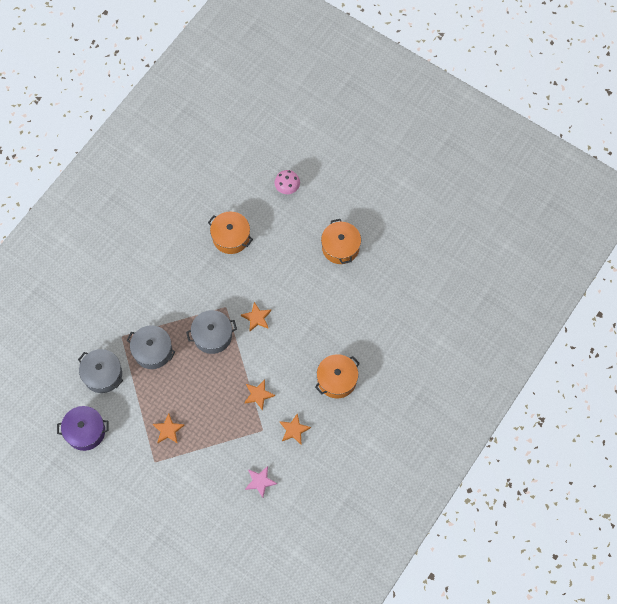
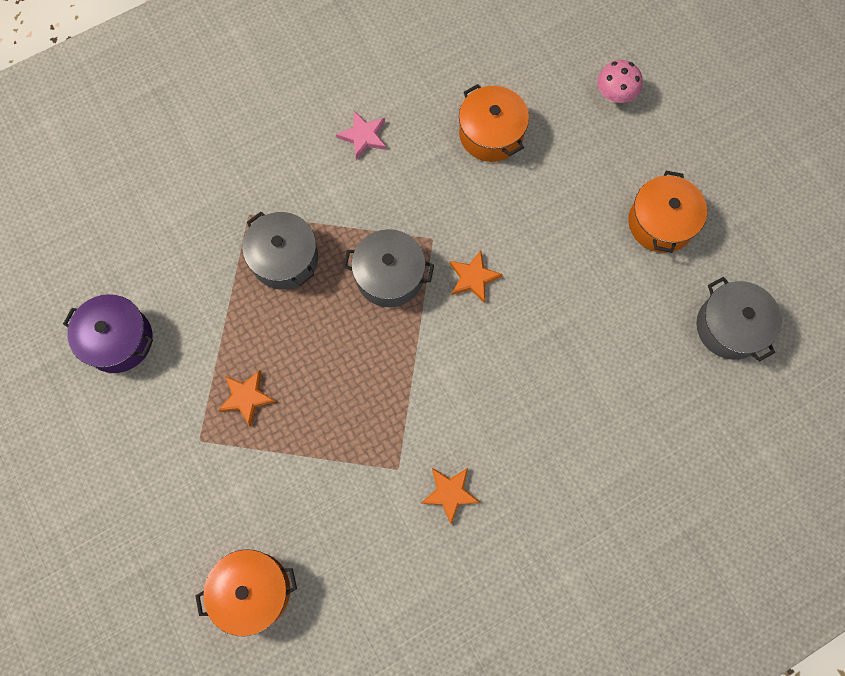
camera: 25 degrees right, 5 degrees up
grey pot [78,349,123,393] -> grey pot moved to [696,277,782,362]
orange star [244,380,275,411] -> none
pink star [245,466,277,498] -> pink star moved to [336,111,386,160]
orange pot [315,354,360,398] -> orange pot moved to [195,549,297,636]

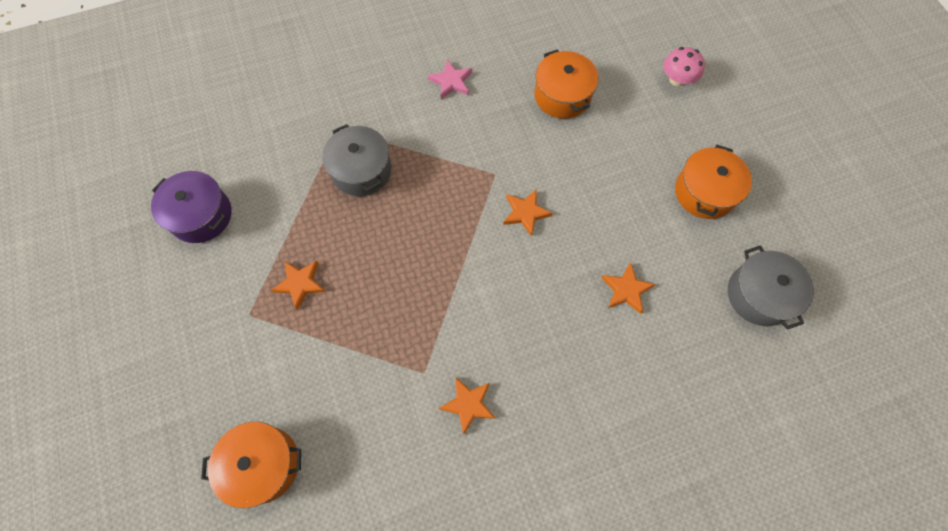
camera: 10 degrees right, 5 degrees down
grey pot [343,229,434,307] -> none
none -> orange star [601,263,655,314]

